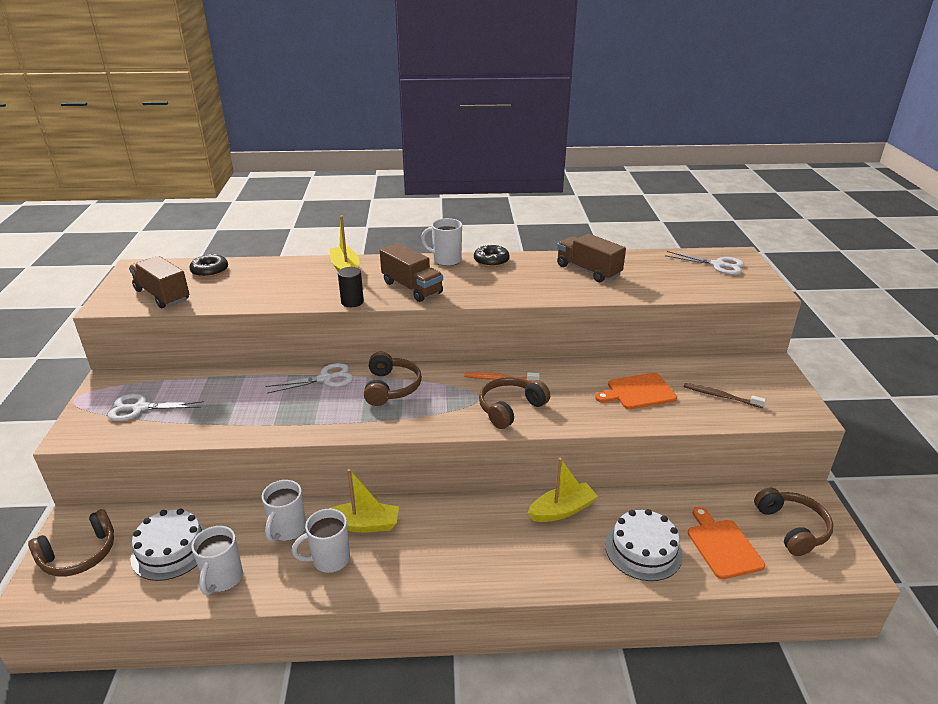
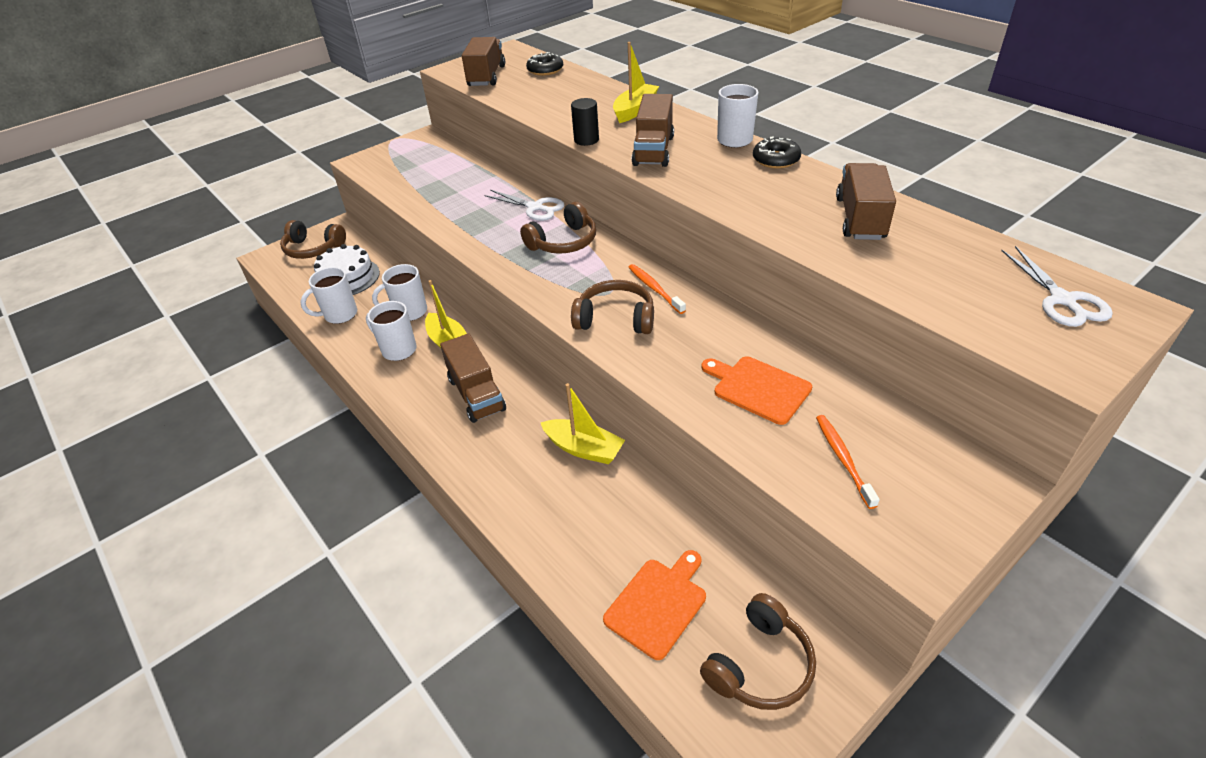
camera: 55 degrees right, 10 degrees up
white scissors [108,394,204,421] -> none
white cake [605,509,683,581] -> none
brown toothbrush [683,383,766,408] -> orange toothbrush [816,415,880,509]
none -> brown truck [440,333,506,423]

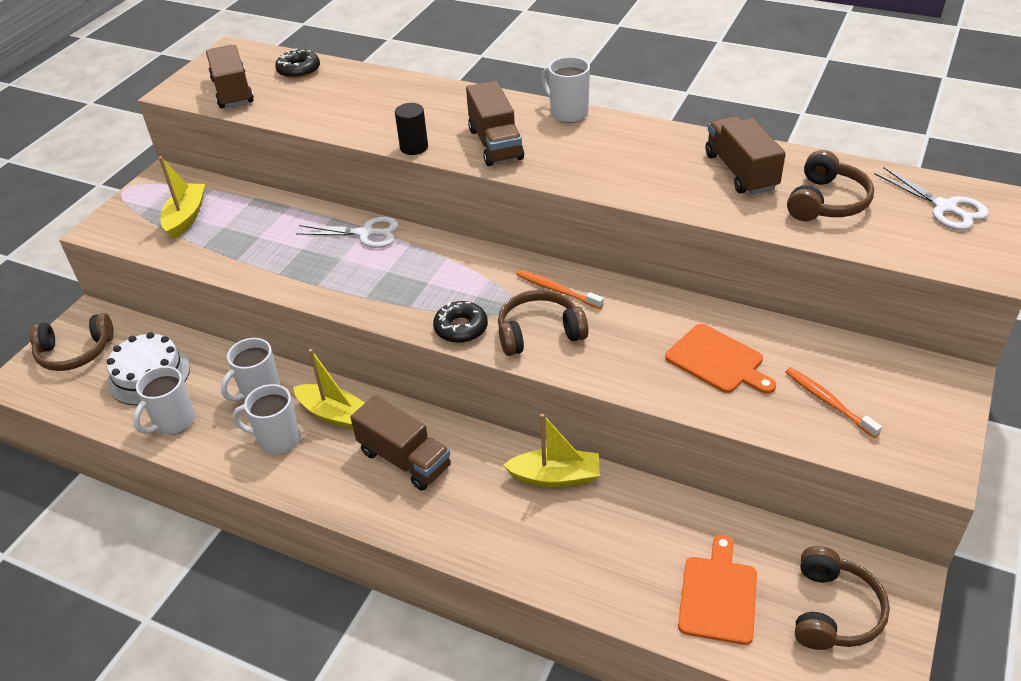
camera: 25 degrees left, 0 degrees up
brown headphones [520,202,596,254] -> brown headphones moved to [787,150,874,221]
yellow boat [613,42,659,123] -> yellow boat moved to [159,156,205,239]
orange cutting board [702,356,812,425] -> orange cutting board turned 150 degrees counterclockwise [665,324,776,394]
black donut [753,136,801,169] -> black donut moved to [433,301,488,343]

